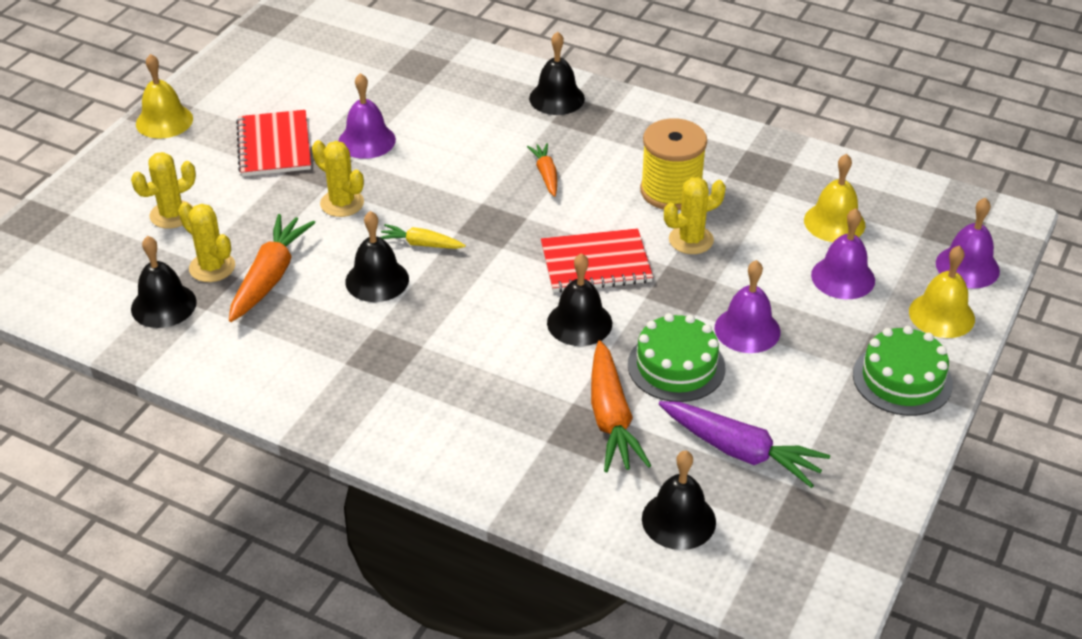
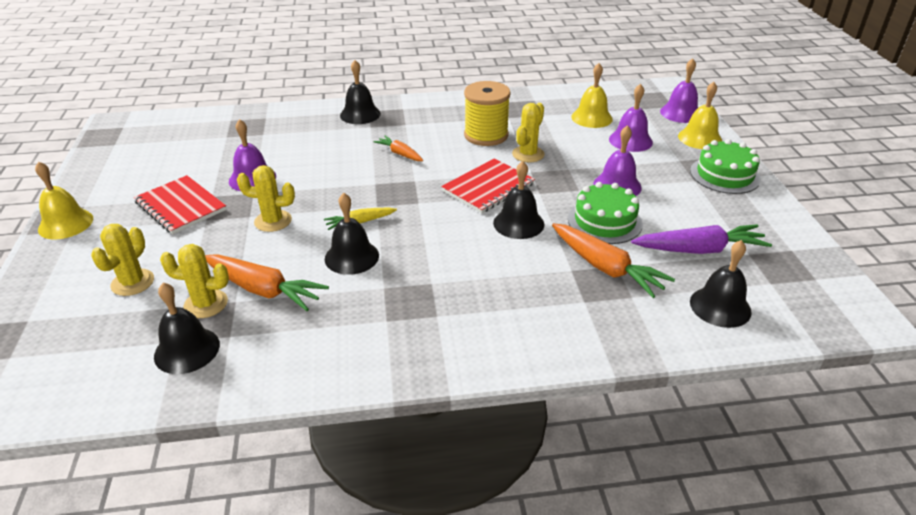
camera: 35 degrees left, 5 degrees down
orange carrot [229,214,316,322] -> orange carrot turned 135 degrees clockwise [205,254,329,311]

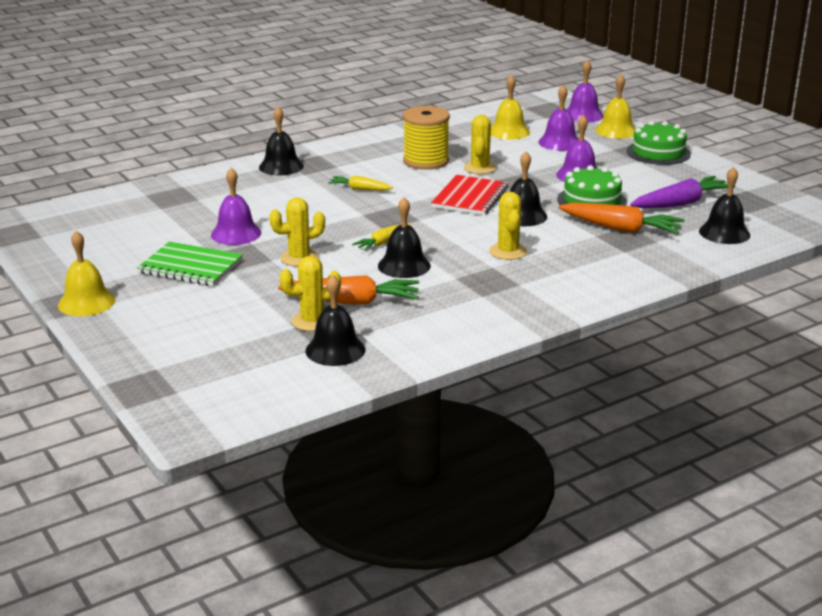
camera: 25 degrees left, 10 degrees down
yellow cactus [91,224,154,296] -> yellow cactus moved to [489,192,527,260]
red notebook [134,175,226,234] -> green notebook [137,242,243,286]
orange carrot [374,136,423,161] -> yellow carrot [328,176,393,190]

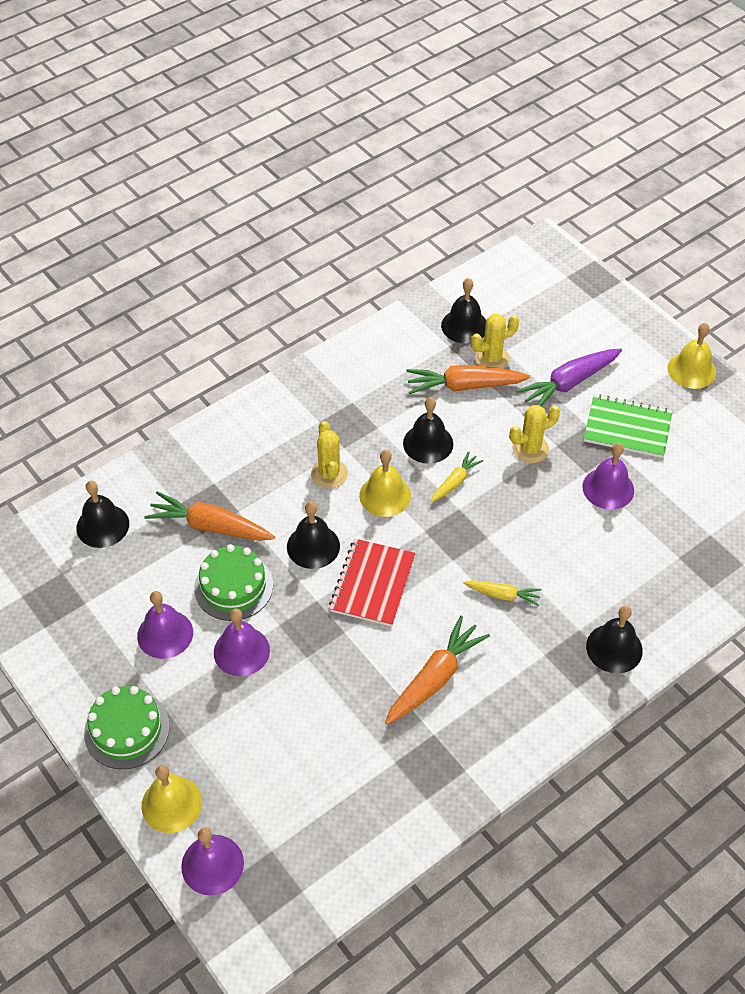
camera: 175 degrees right, 25 degrees up
yellow spool [403,106,450,170] -> orange carrot [385,616,490,725]
yellow cactus [464,115,496,174] -> none
yellow bell [491,75,530,140] -> yellow bell moved to [359,450,411,517]
purple bell [538,85,578,151] -> purple bell moved to [137,591,193,659]
purple carrot [630,176,735,208] -> purple carrot moved to [516,348,622,406]

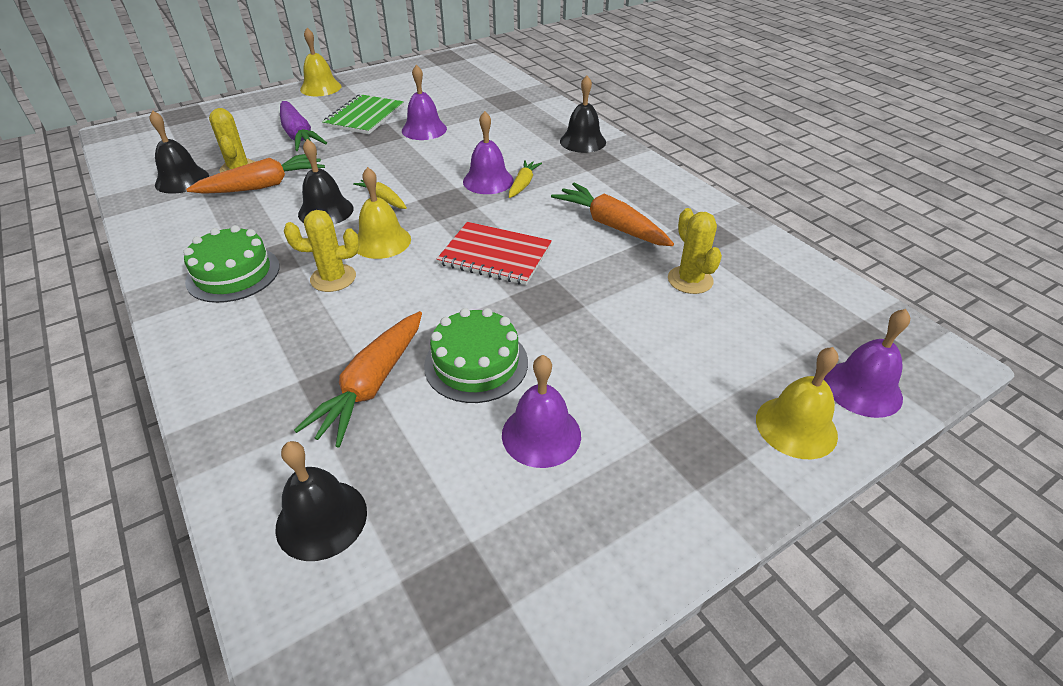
camera: 85 degrees left, 10 degrees down
green cake [84,686,170,769] -> green cake moved to [183,225,280,303]
purple bell [214,609,270,676] -> purple bell moved to [463,111,514,194]
black bell [287,502,340,569] -> none
orange carrot [406,365,530,394] -> orange carrot turned 120 degrees counterclockwise [186,154,325,194]
yellow cactus [509,405,560,463] -> yellow cactus moved to [668,208,722,294]

